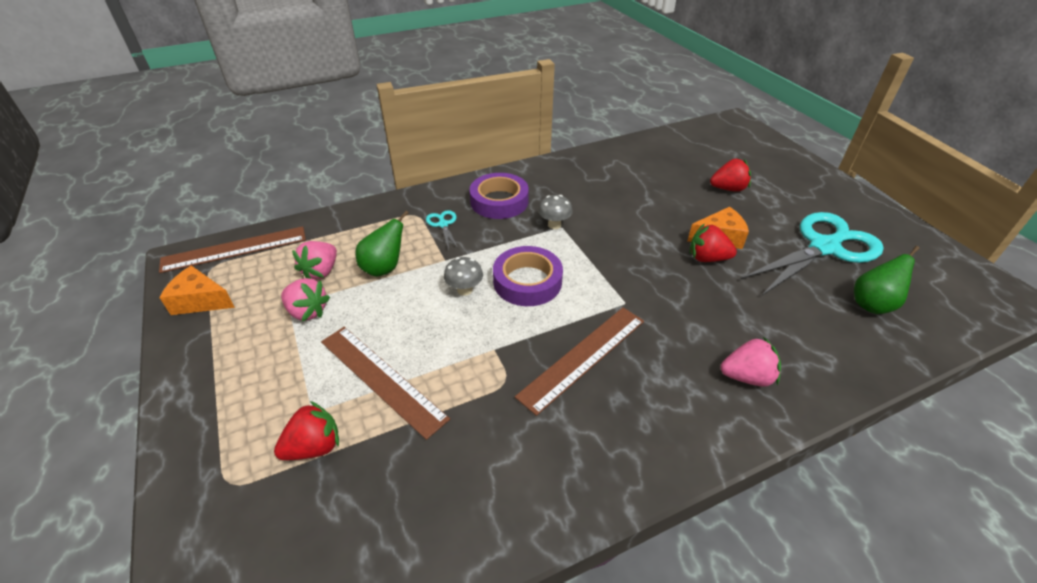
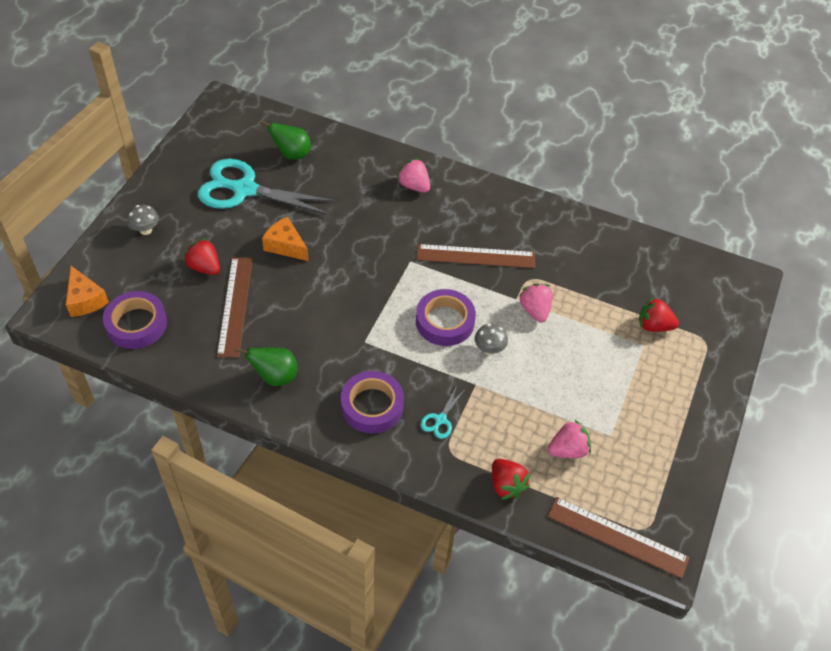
camera: 135 degrees left, 10 degrees up
orange cheese [159,265,235,315] -> orange cheese moved to [66,266,109,317]
pink strawberry [281,278,330,321] -> pink strawberry moved to [519,283,553,323]
brown ruler [321,327,450,440] -> brown ruler moved to [217,257,253,357]
green pear [356,211,409,277] -> green pear moved to [236,348,298,386]
grey mushroom [538,195,573,229] -> grey mushroom moved to [127,205,159,235]
red strawberry [690,223,737,262] -> red strawberry moved to [492,459,530,500]
none -> purple tape [103,291,167,349]

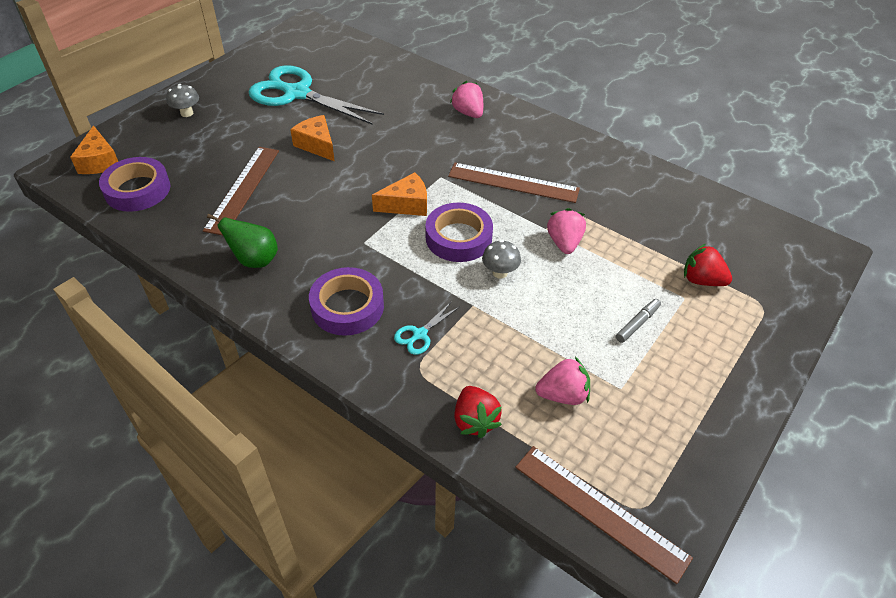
camera: 15 degrees right, 5 degrees down
red strawberry [184,238,220,275] -> none
green pear [260,120,311,160] -> none
none -> orange cheese [372,172,427,216]
none -> grey marker [616,299,661,343]

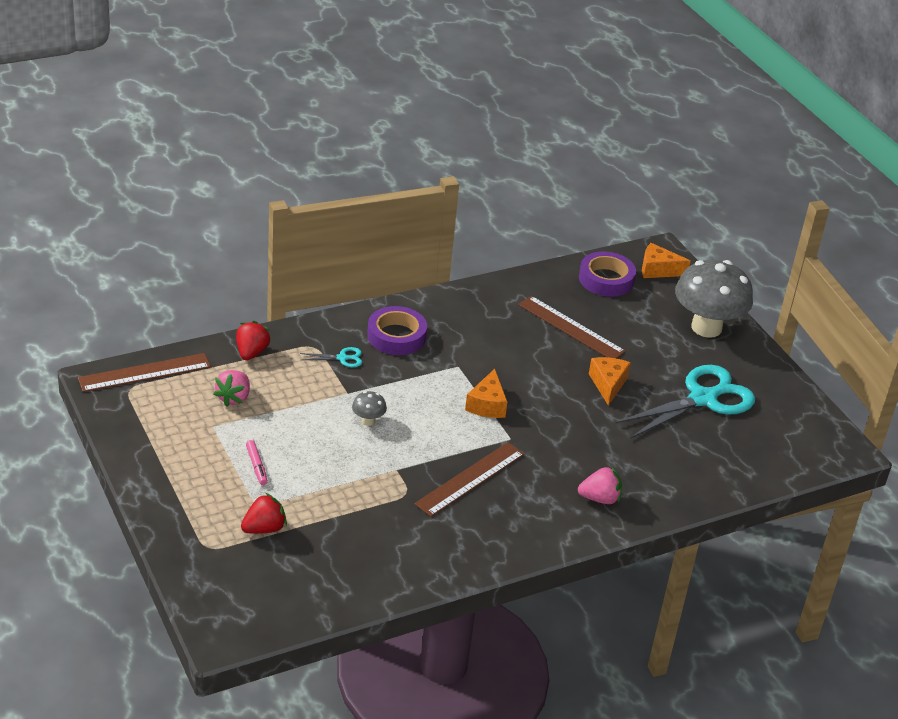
camera: 115 degrees right, 10 degrees down
grey mushroom [166,84,199,117] -> grey mushroom [675,260,753,338], size x2.46
green pear [207,214,278,268] -> none
orange cheese [290,115,335,161] -> orange cheese turned 75 degrees counterclockwise [589,357,631,406]
turquoise scissors [394,302,459,355] -> turquoise scissors turned 105 degrees clockwise [300,347,362,367]
purple tape [426,203,493,262] -> none
red strawberry [454,386,502,438] -> red strawberry turned 90 degrees clockwise [236,321,271,360]
pink strawberry [547,208,586,254] -> none
grey marker [616,299,661,343] -> pink marker [246,440,268,485]

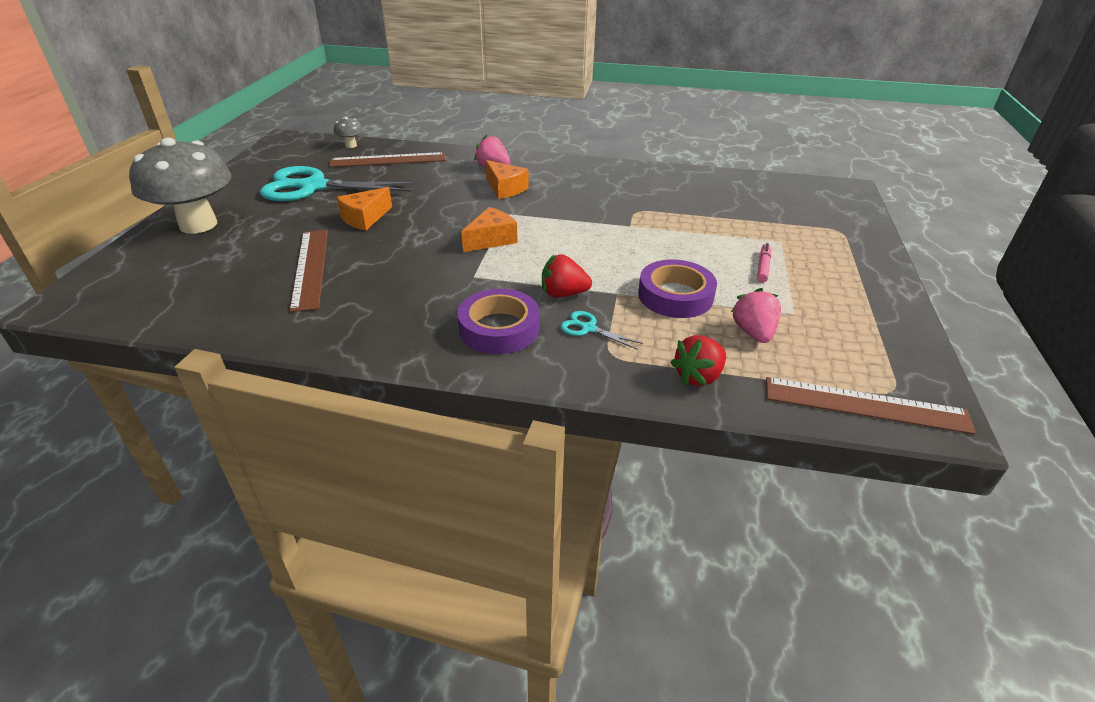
camera: 140 degrees left, 0 degrees up
pink strawberry [213,370,250,406] -> pink strawberry turned 60 degrees counterclockwise [731,288,781,343]
red strawberry [241,493,287,534] -> red strawberry moved to [542,254,592,298]
grey mushroom [352,391,387,426] -> grey mushroom moved to [334,117,363,148]
brown ruler [414,442,524,517] -> brown ruler moved to [329,152,445,167]
purple tape [579,252,636,297] -> purple tape moved to [638,259,717,318]
orange cheese [642,243,691,278] -> orange cheese moved to [485,160,529,199]

